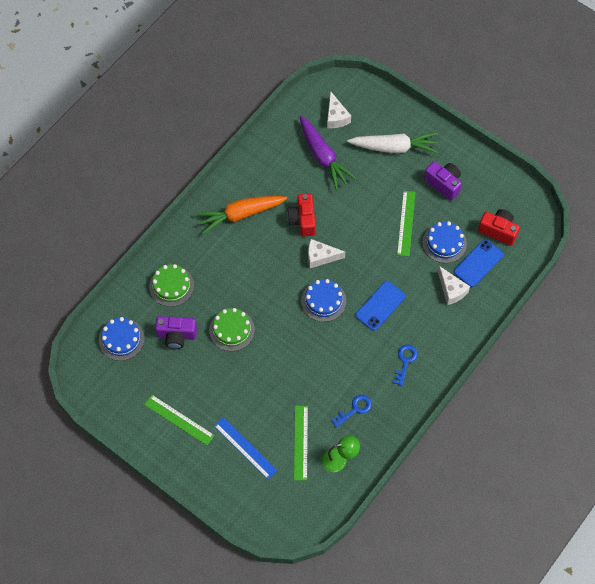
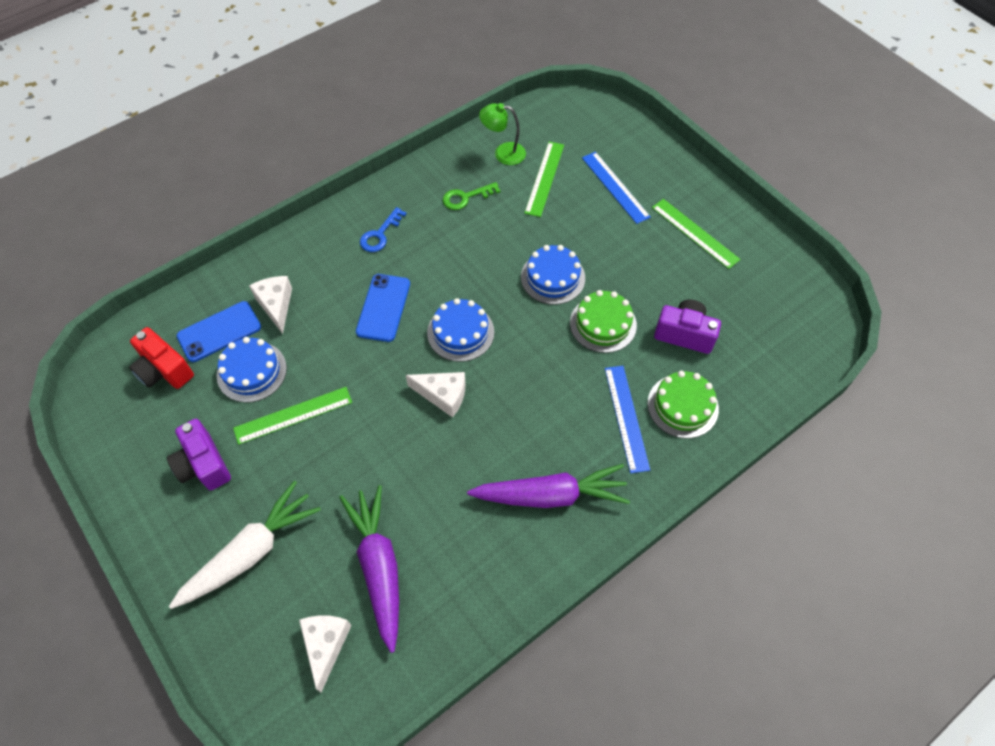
camera: 165 degrees left, 5 degrees down
blue cake [99,317,145,361] -> blue cake moved to [521,245,585,305]
orange carrot [195,196,287,234] -> purple carrot [467,464,630,508]
red camera [287,193,316,237] -> none
blue key [331,395,372,428] -> green key [443,182,500,210]
white carrot [348,132,438,153] -> white carrot turned 120 degrees clockwise [169,481,321,609]
blue phone [355,281,406,331] -> blue phone turned 45 degrees counterclockwise [356,274,410,342]
green ruler [397,191,416,256] -> green ruler turned 45 degrees clockwise [233,387,352,445]
none -> blue ruler [605,366,650,473]

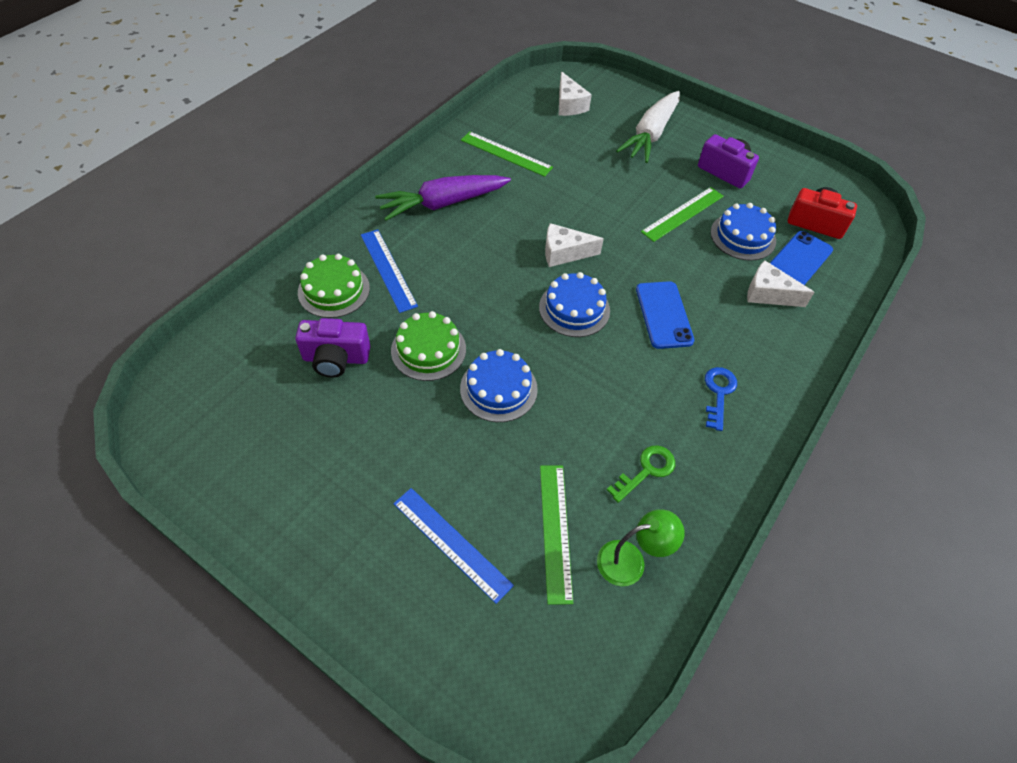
camera: 160 degrees right, 5 degrees down
white cheese [249,276,292,334] -> white cheese turned 150 degrees clockwise [747,260,815,307]
purple carrot [339,485,399,653] -> none
green ruler [652,199,740,269] -> green ruler moved to [461,131,553,177]

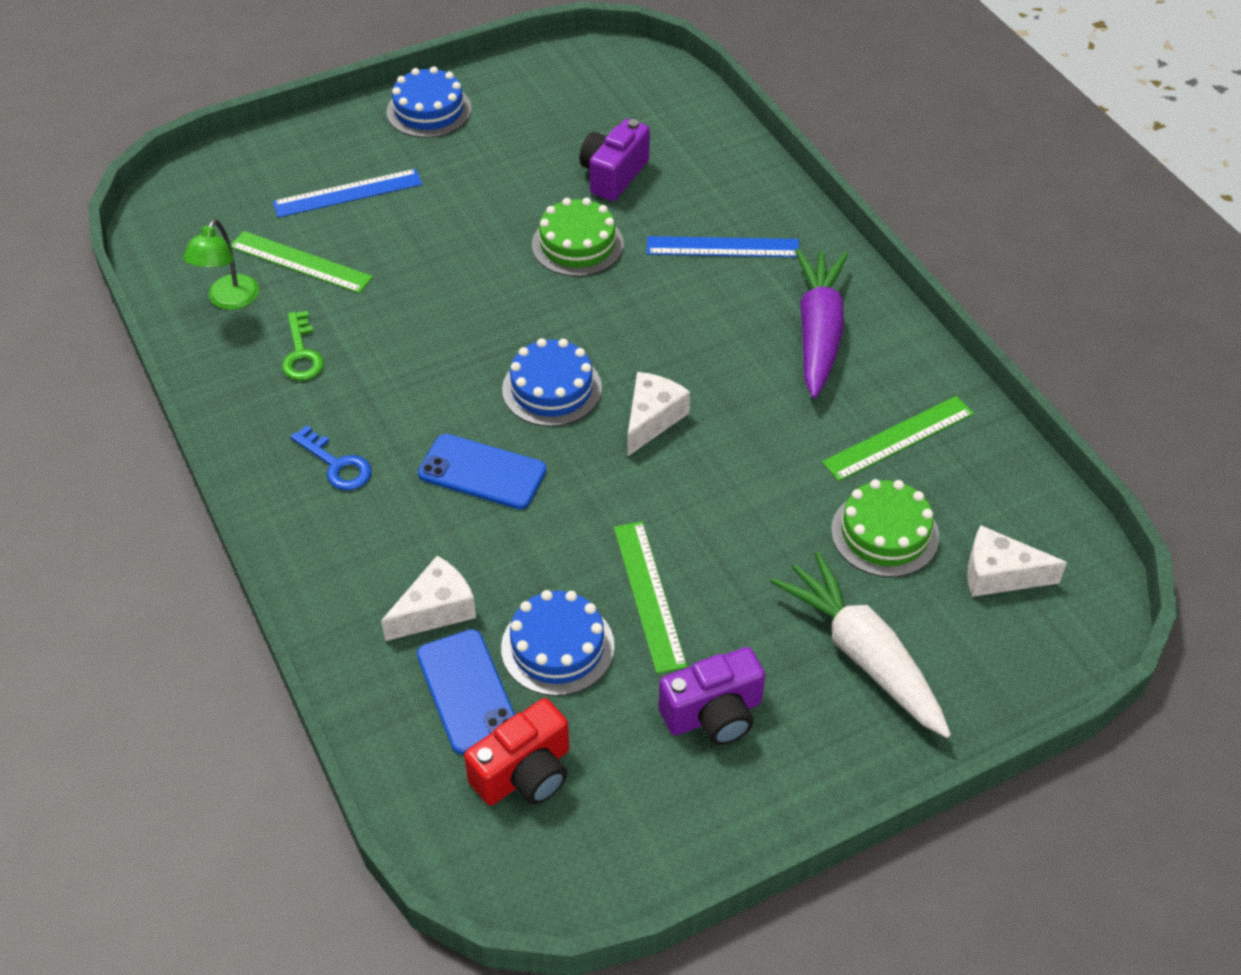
camera: 120 degrees right, 5 degrees down
green cake [298,254,370,318] -> green cake moved to [831,479,939,577]
blue cake [460,349,538,422] -> blue cake moved to [386,66,472,138]

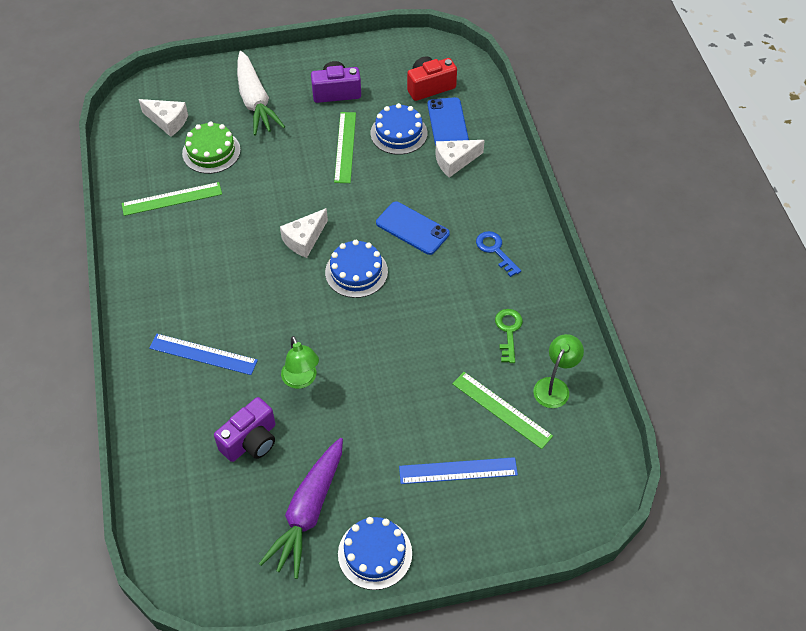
camera: 165 degrees left, 5 degrees up
green cake [532,197,624,277] -> green lamp [281,336,319,389]
purple carrot [795,248,848,399] -> purple carrot moved to [259,438,343,579]

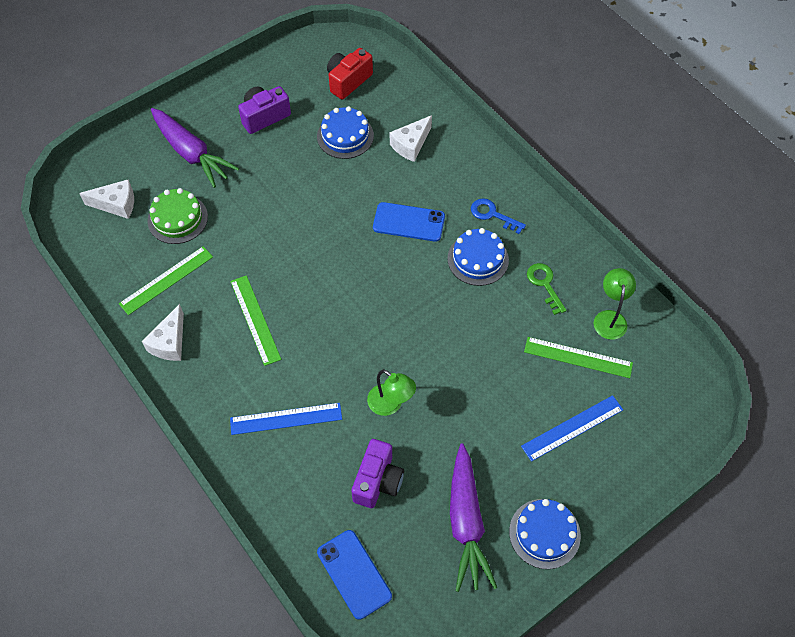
camera: 25 degrees left, 5 degrees up
white carrot [237,51,285,136] -> purple carrot [151,108,239,188]
white cheese [280,208,328,258] -> white cheese moved to [142,304,184,361]
blue cake [325,240,388,298] -> blue cake moved to [447,228,509,286]
green ruler [334,112,356,183] -> green ruler moved to [230,275,281,366]
blue phone [428,97,469,146] -> blue phone moved to [317,530,392,620]

